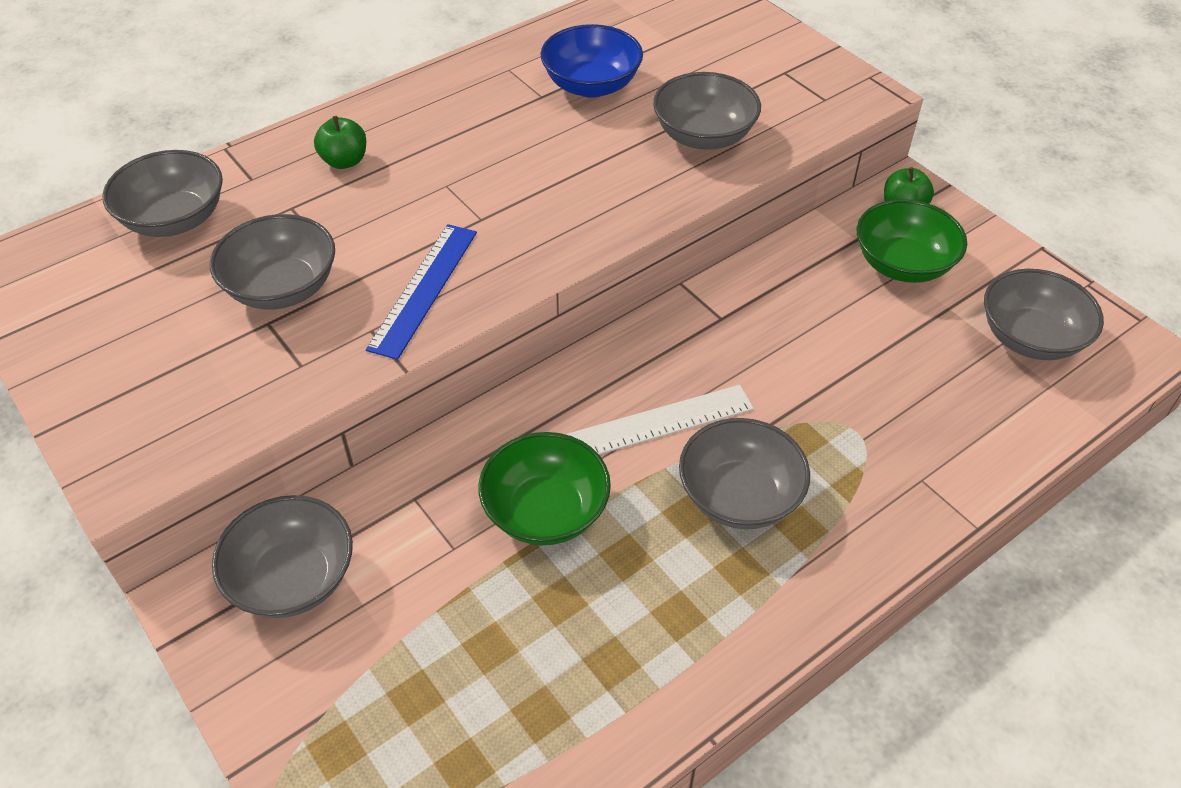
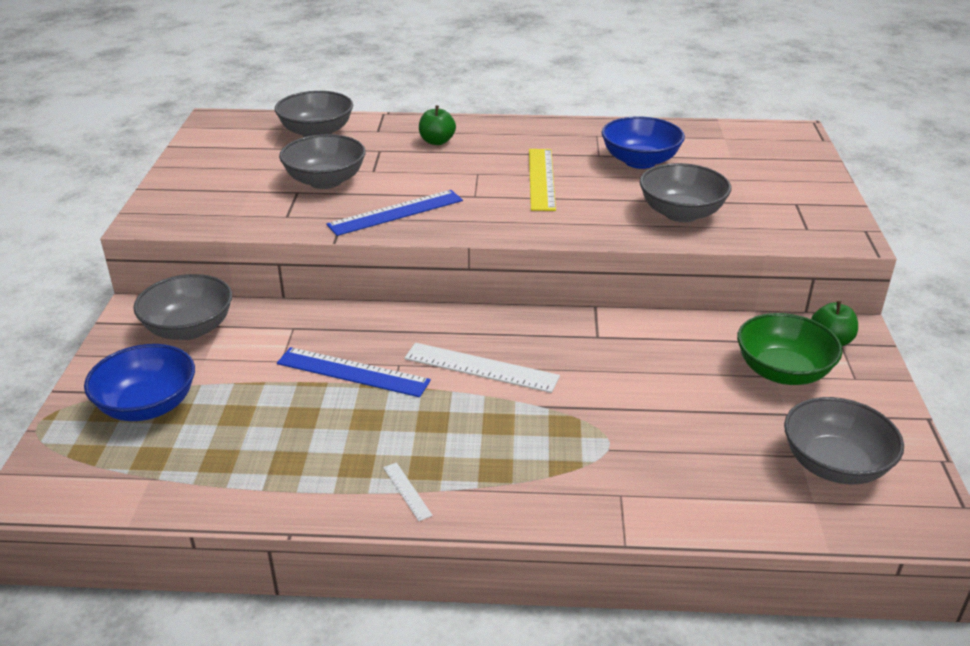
camera: 40 degrees right, 15 degrees down
green bowl [478,432,611,545] -> blue ruler [277,347,431,397]
grey bowl [679,418,810,529] -> none
none -> blue bowl [84,344,195,421]
none -> white ruler [383,462,433,521]
none -> yellow ruler [529,149,556,211]

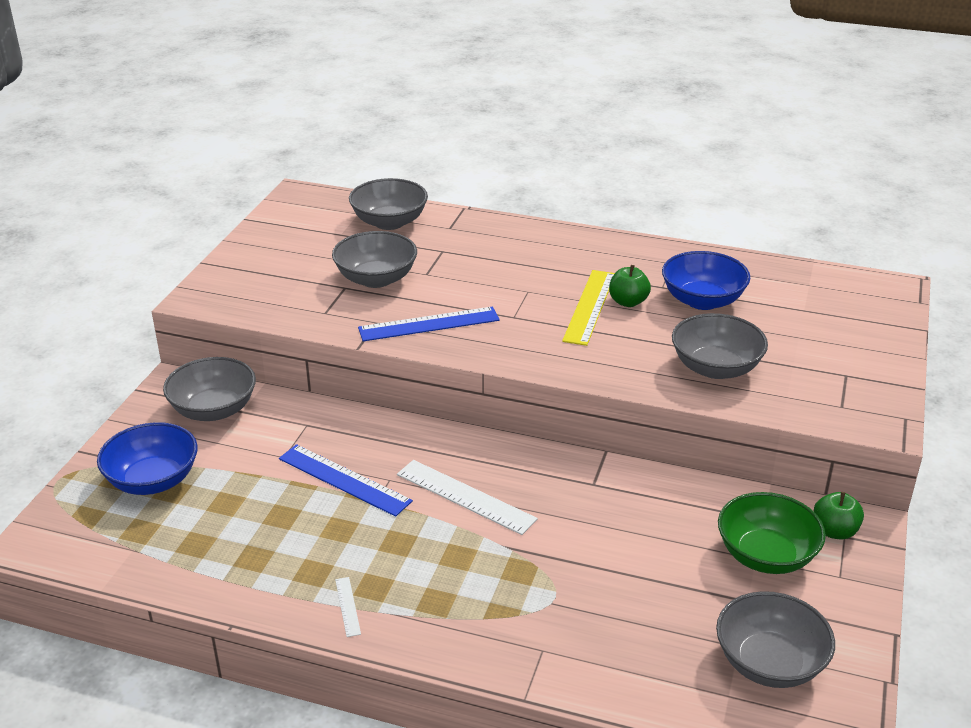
camera: 15 degrees right, 0 degrees up
green apple [419,105,456,145] -> green apple moved to [609,265,651,307]

